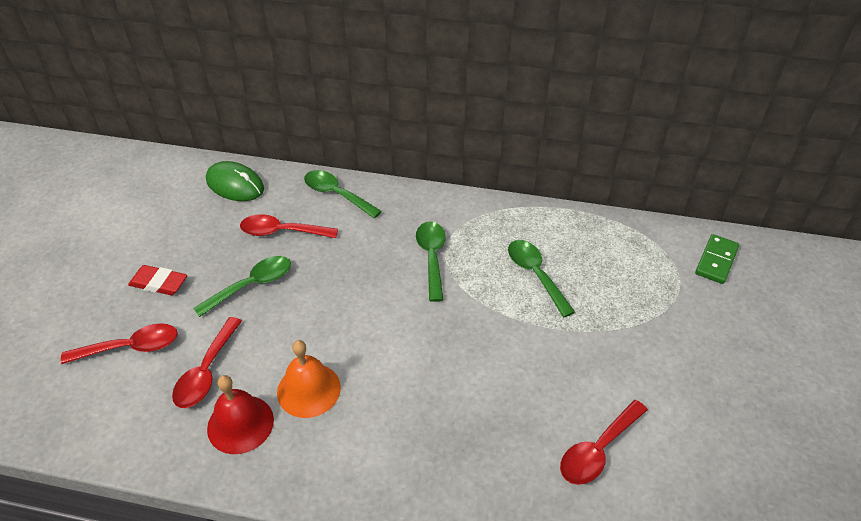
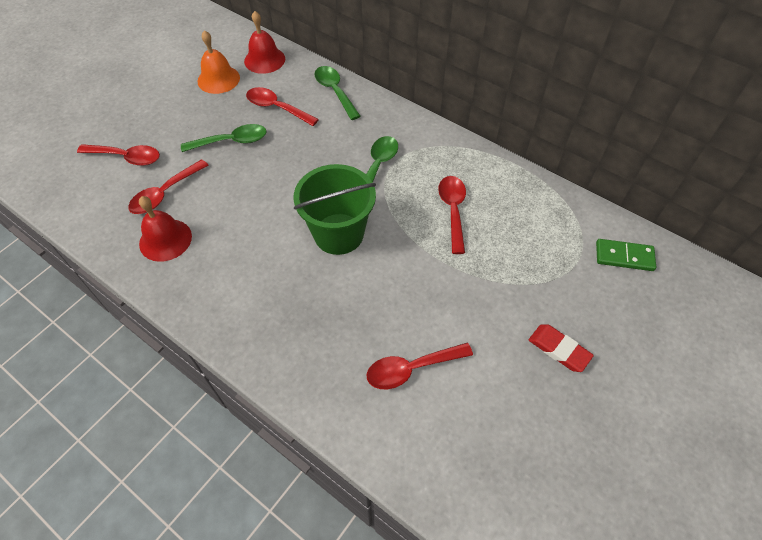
camera: 25 degrees right, 10 degrees up
red eraser [128,265,187,295] -> red eraser moved to [529,324,594,372]
green mouse [206,161,264,201] -> red bell [244,11,285,74]
orange bell [277,340,341,418] -> orange bell moved to [197,30,240,94]
green spoon [508,240,575,317] -> red spoon [438,176,466,254]
green domino [695,234,739,284] -> green domino turned 45 degrees clockwise [596,239,656,271]
none -> green bucket [294,164,376,255]

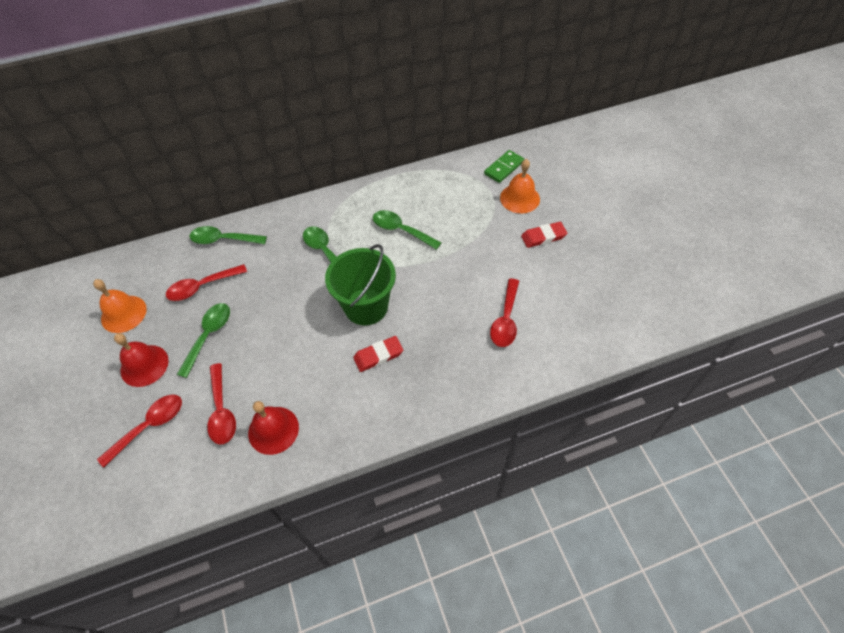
camera: 55 degrees left, 0 degrees up
red bell [244,11,285,74] -> red bell moved to [114,333,169,387]
red spoon [438,176,466,254] -> green spoon [373,210,441,250]
none -> red eraser [353,336,403,372]
none -> orange bell [500,159,540,213]

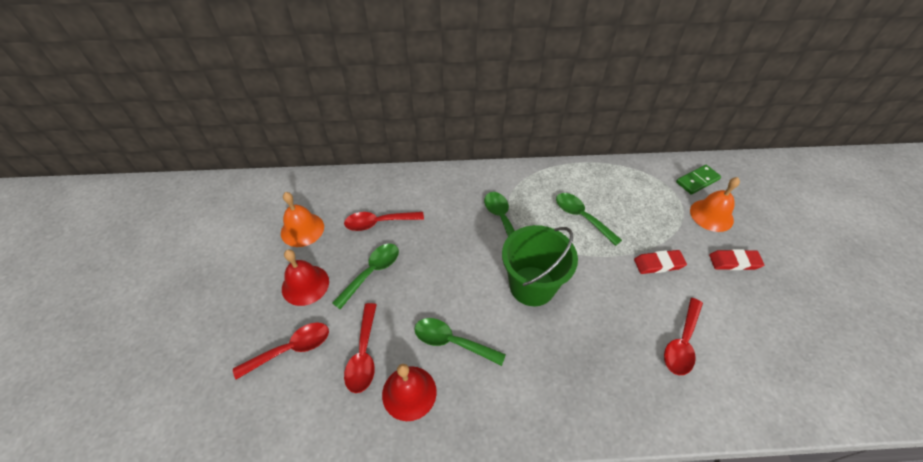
camera: 15 degrees right, 5 degrees down
green spoon [190,226,267,244] -> green spoon moved to [414,318,506,366]
red eraser [353,336,403,372] -> red eraser moved to [634,250,687,274]

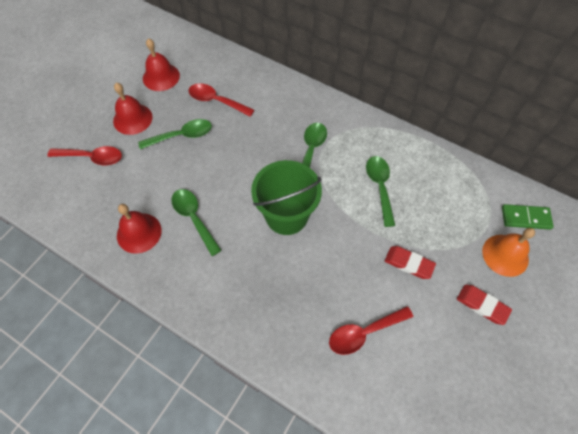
camera: 35 degrees right, 10 degrees up
orange bell [281,192,324,247] -> red bell [143,38,180,91]
red spoon [344,303,377,393] -> none

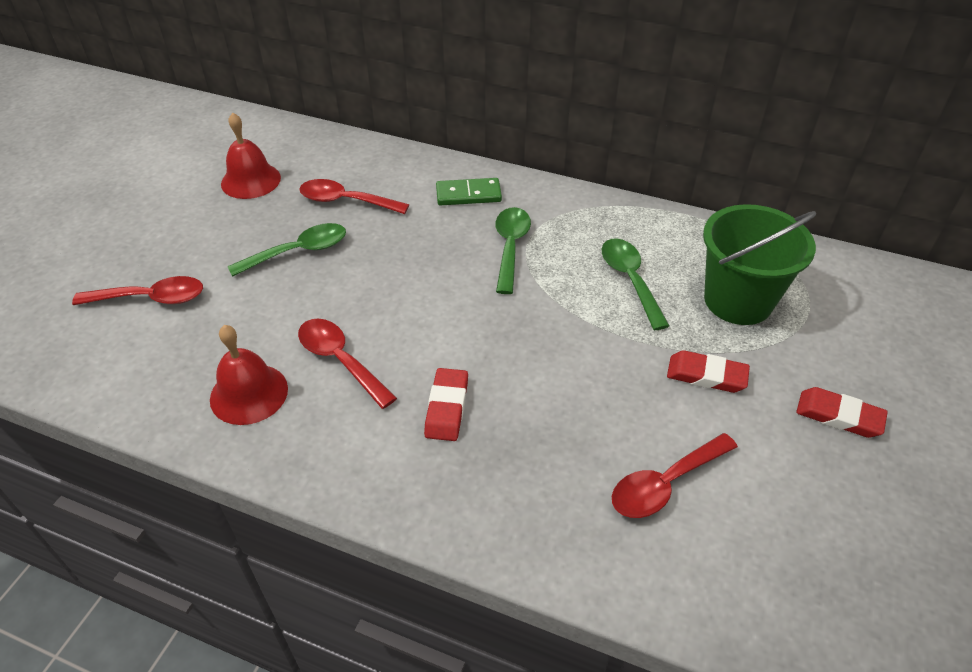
camera: 10 degrees left, 15 degrees down
red bell [113,83,153,135] -> none
green spoon [171,189,222,256] -> red spoon [298,319,397,409]
green bucket [251,160,322,235] -> green bucket moved to [703,204,816,325]
orange bell [482,228,535,277] -> none
green domino [502,204,554,230] -> green domino moved to [436,178,502,205]
none -> red eraser [424,368,468,441]

